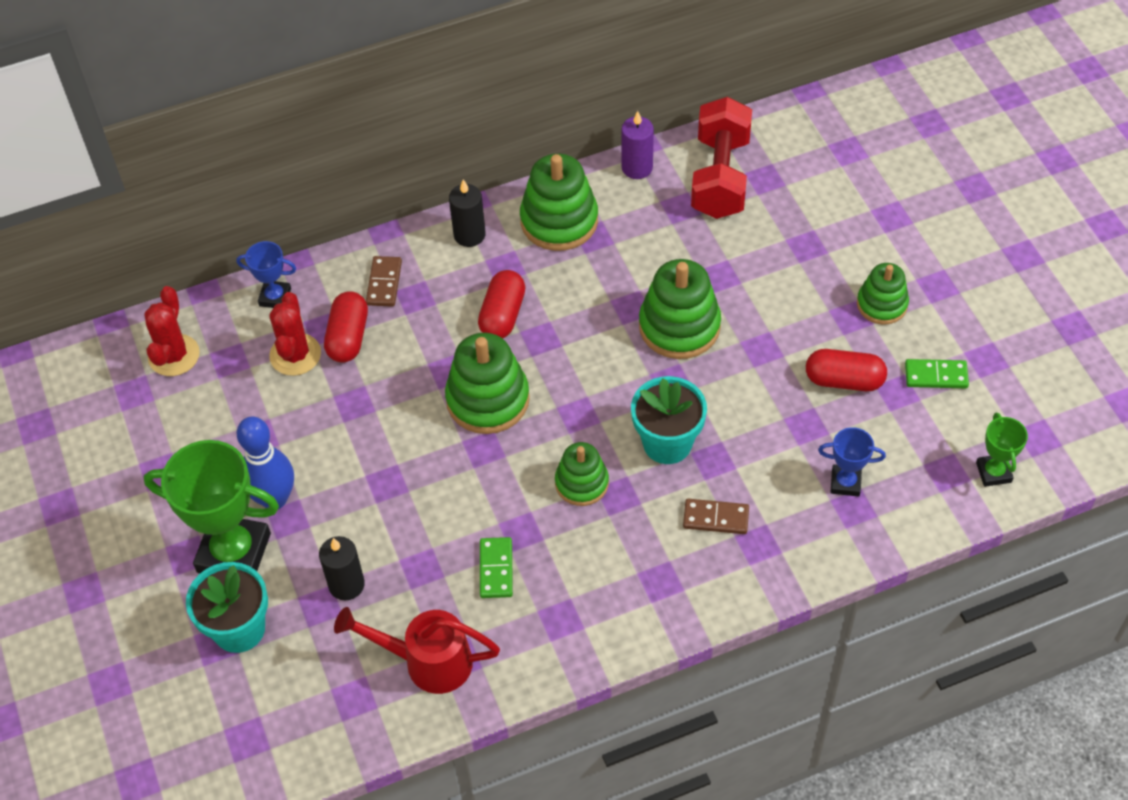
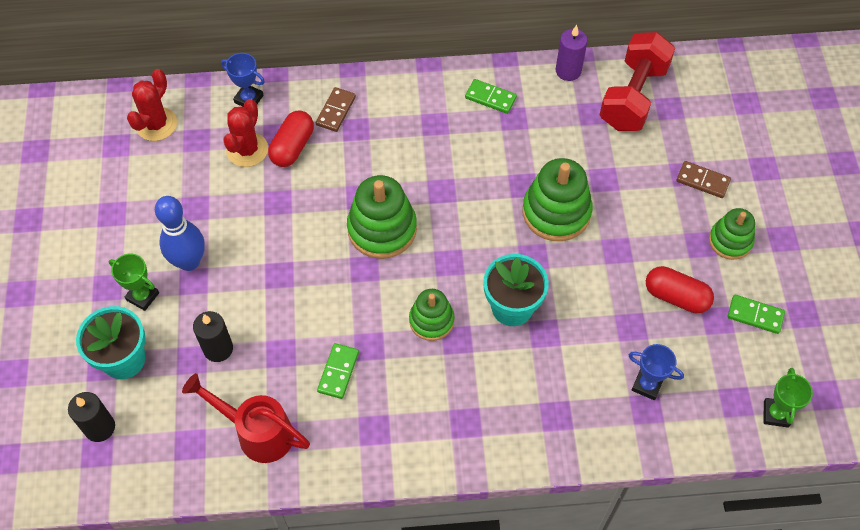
camera: 15 degrees right, 5 degrees up
green trophy [144,440,279,573] -> green trophy [109,253,159,311], size x0.49
black candle [449,179,486,247] -> black candle moved to [68,392,115,442]
red capsule [478,270,525,338] -> none
green stacking toy [520,154,598,251] -> green domino [465,79,517,114]
brown domino [683,499,749,534] -> brown domino moved to [676,161,731,198]

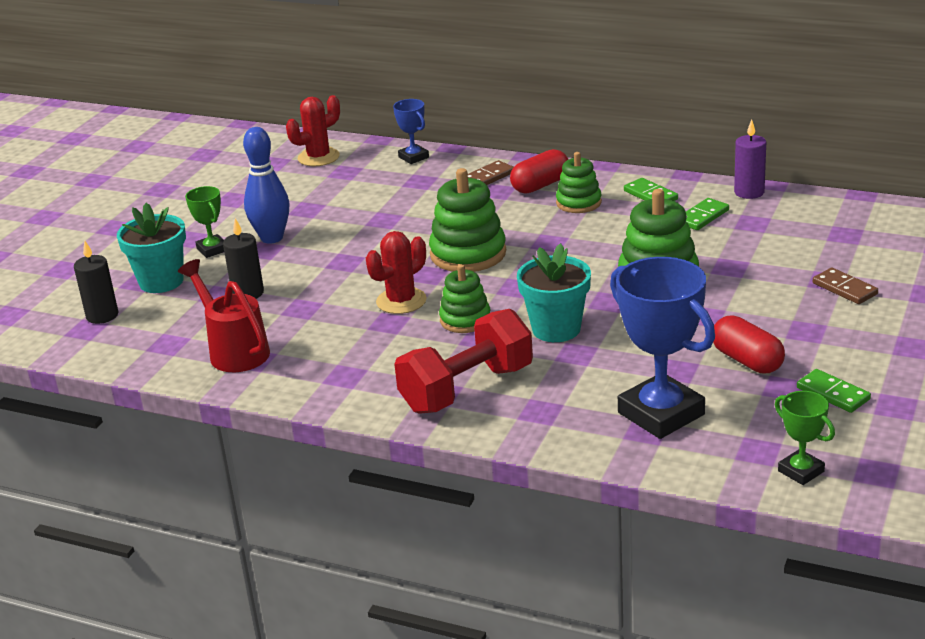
camera: 30 degrees right, 30 degrees down
red cactus [223,99,268,167] -> red cactus moved to [366,231,427,314]
red capsule [268,111,314,167] -> red capsule moved to [510,149,568,194]
green domino [317,343,359,399] -> green domino moved to [686,198,729,230]
red dumbbell [600,32,675,131] -> red dumbbell moved to [394,309,533,414]
blue trophy [629,344,684,400] -> blue trophy [610,257,715,439], size x2.02
green stacking toy [709,208,755,260] -> green stacking toy moved to [556,152,602,213]
green trophy [763,368,813,428] -> green trophy turned 75 degrees counterclockwise [775,391,835,485]

